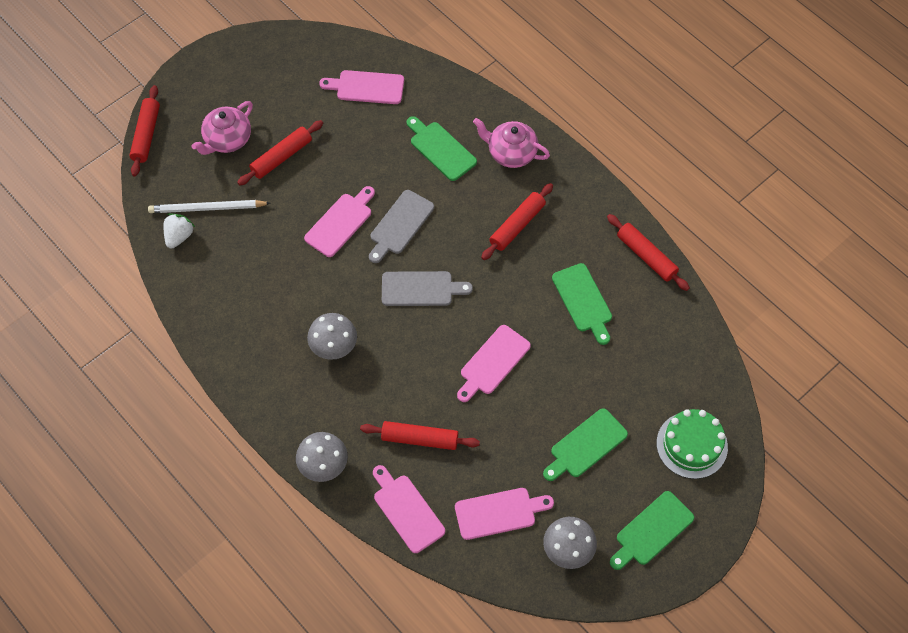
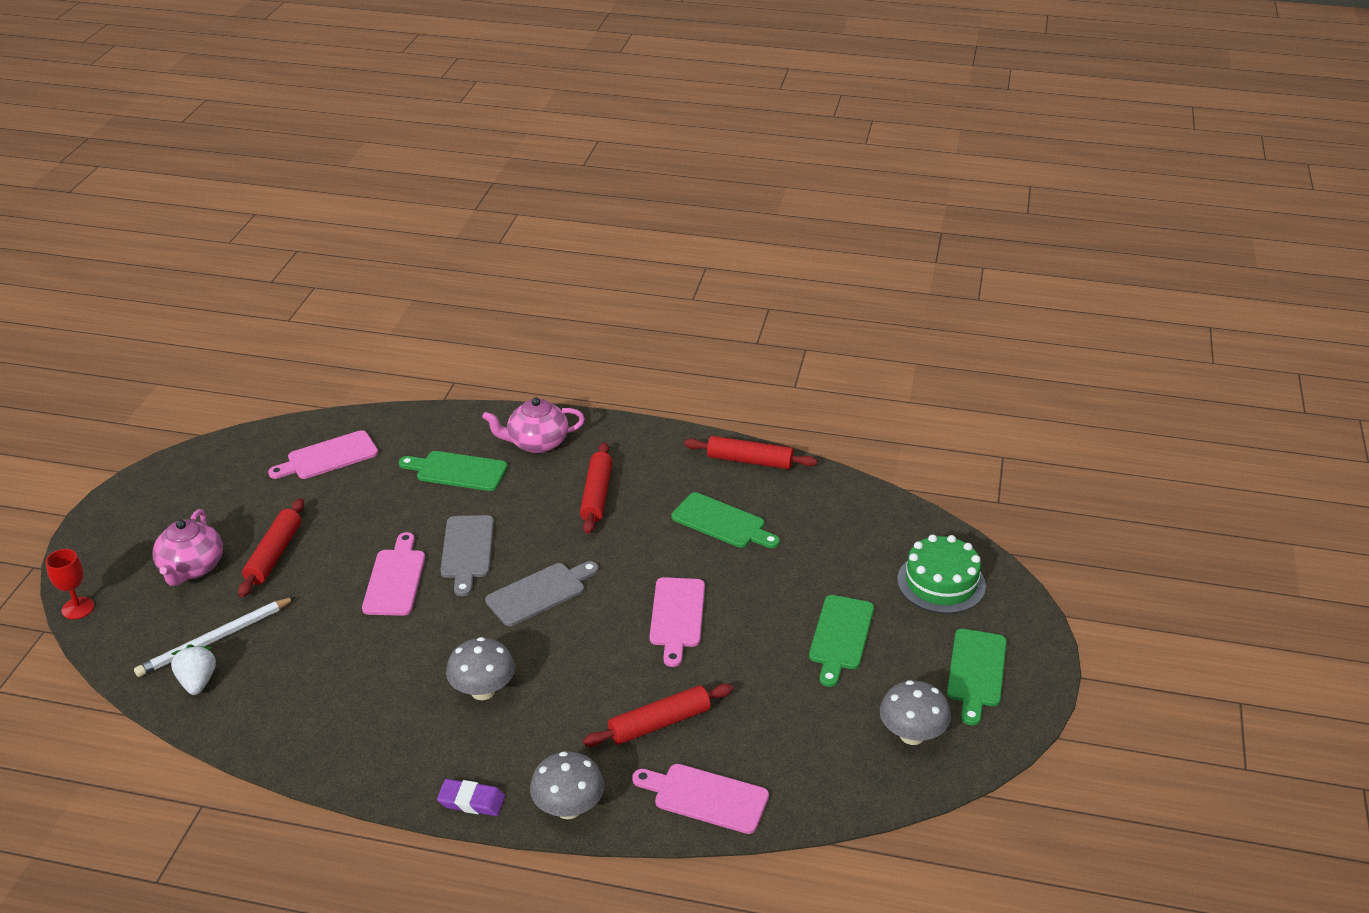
camera: 35 degrees left, 25 degrees down
red rolling pin [129,85,160,177] -> red goblet [46,549,94,619]
pink cutting board [455,488,554,540] -> none
none -> purple eraser [437,779,505,816]

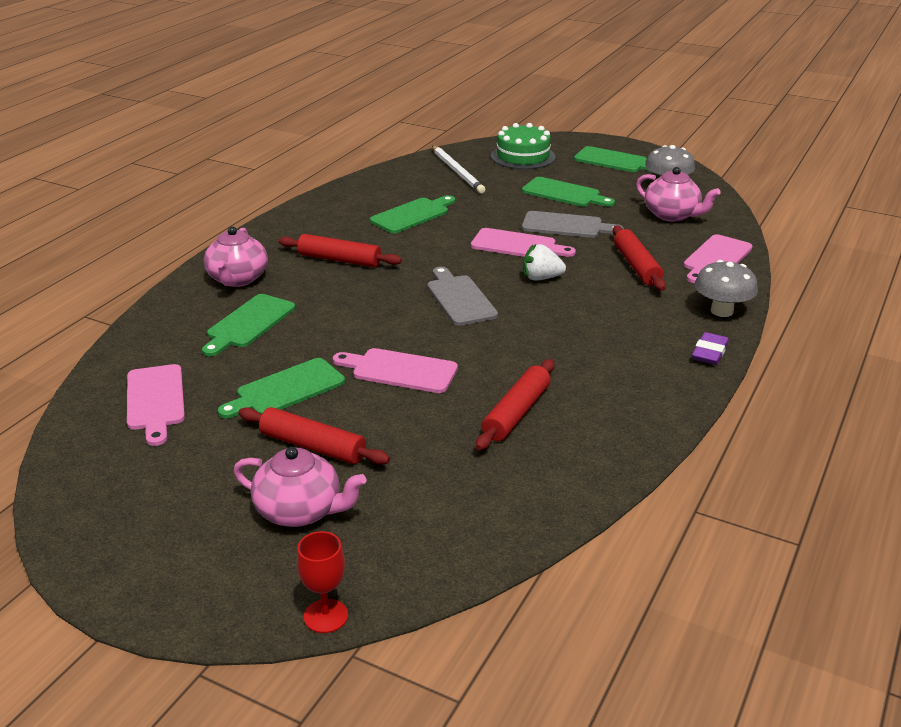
camera: 75 degrees left, 5 degrees down
white pencil [134,597,295,677] -> white pencil moved to [432,146,486,193]
white strawberry [171,644,216,695] -> white strawberry moved to [523,244,566,280]
grey cutting board [440,515,494,596] -> grey cutting board moved to [522,211,624,238]
grey mushroom [446,637,515,700] -> none
red rolling pin [684,436,817,469] -> red rolling pin moved to [476,359,555,450]
none -> green cutting board [218,358,345,419]
none -> pink teapot [636,167,721,222]

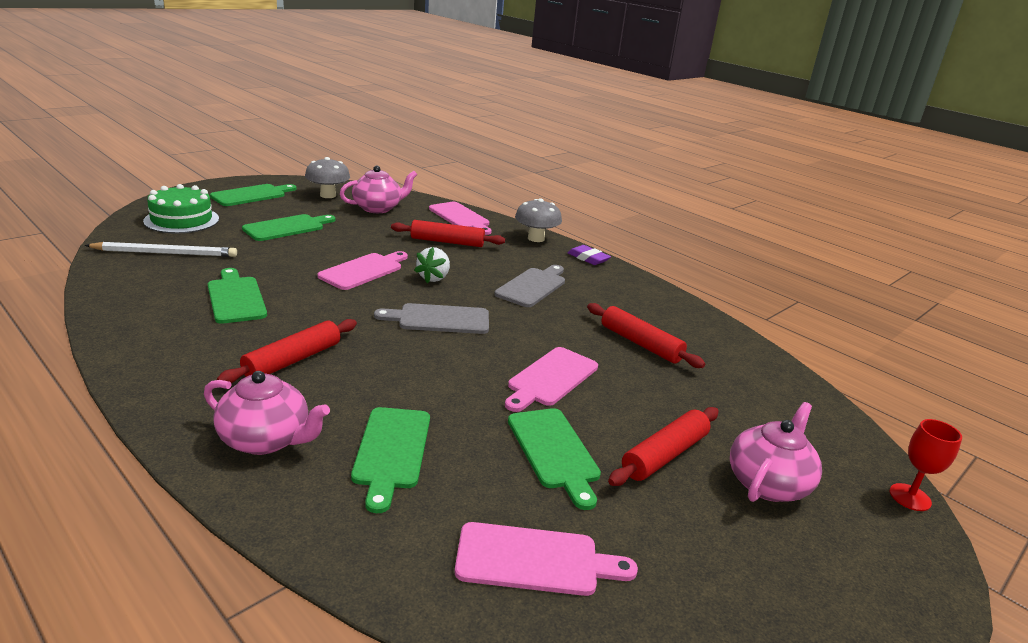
camera: 75 degrees left, 5 degrees down
green cutting board [202,294,295,357] -> green cutting board turned 45 degrees clockwise [351,407,430,513]
grey cutting board [522,211,624,238] -> grey cutting board moved to [494,265,565,307]

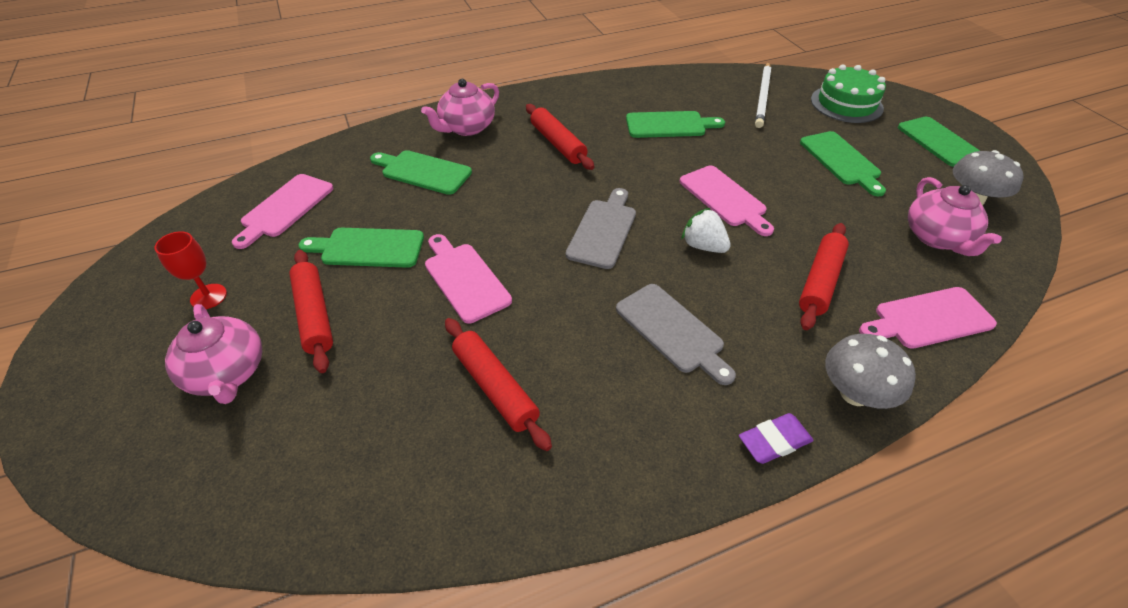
camera: 115 degrees right, 20 degrees up
red rolling pin [587,303,705,368] -> red rolling pin turned 75 degrees clockwise [445,318,552,451]
red goblet [889,419,962,511] -> red goblet moved to [154,231,227,309]

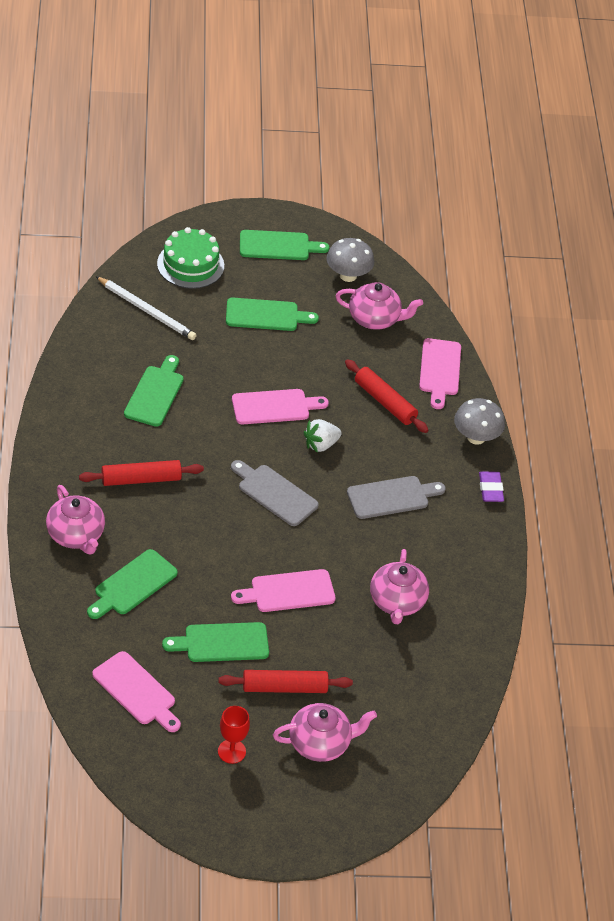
camera: 75 degrees left, 0 degrees up
green cutting board [298,228,424,268] -> green cutting board turned 60 degrees clockwise [162,622,269,662]
red rolling pin [445,318,552,451] -> pink teapot [370,549,429,624]

